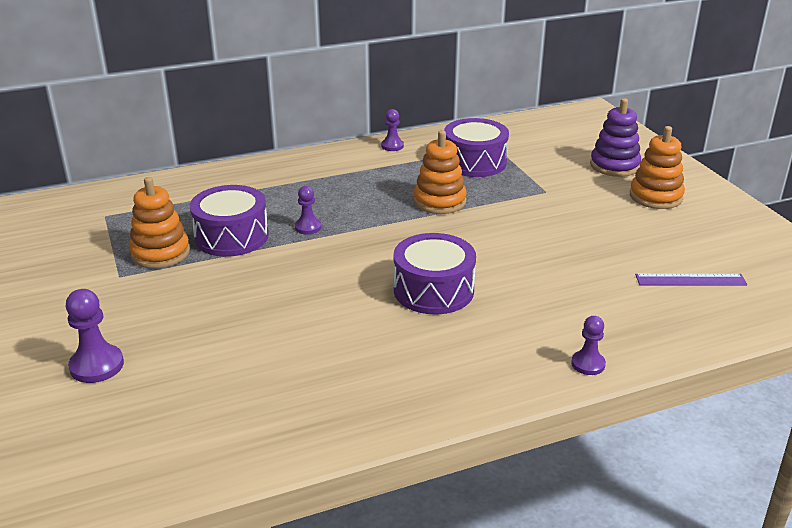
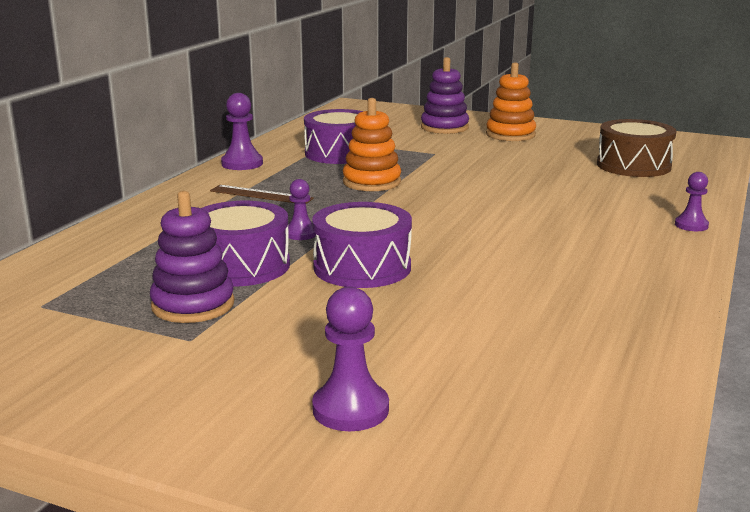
camera: 45 degrees left, 10 degrees down
orange stacking toy [129,177,190,268] -> purple stacking toy [150,191,235,323]
purple pawn [381,109,404,151] -> purple pawn [221,93,263,170], size x1.56
purple drum [394,233,476,314] -> purple drum moved to [312,202,412,288]
purple ruler [635,274,747,286] -> brown drum [597,119,677,177]
none -> brown ruler [210,185,314,204]

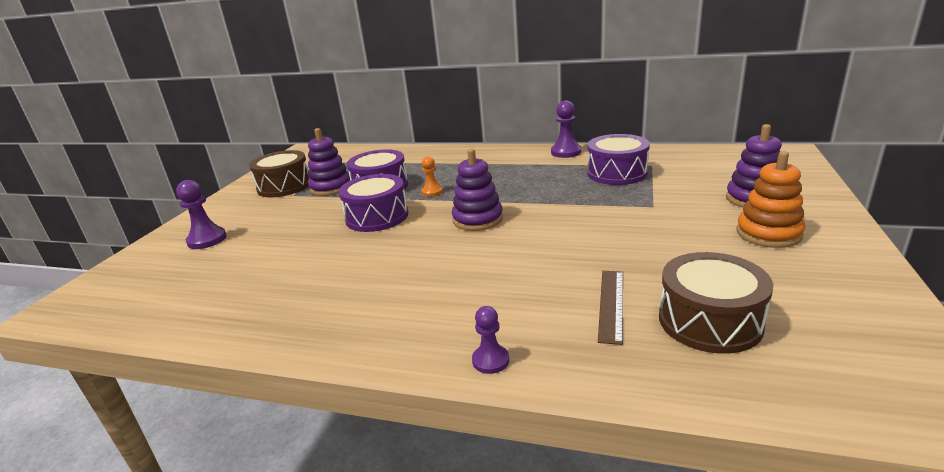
camera: 85 degrees right, 5 degrees up
brown ruler [210,185,314,204] -> brown ruler moved to [598,271,623,345]
purple pawn [288,179,316,240] -> orange pawn [421,156,443,197]
orange stacking toy [343,98,401,191] -> none
none -> brown drum [249,150,309,197]
none -> purple stacking toy [452,149,503,231]

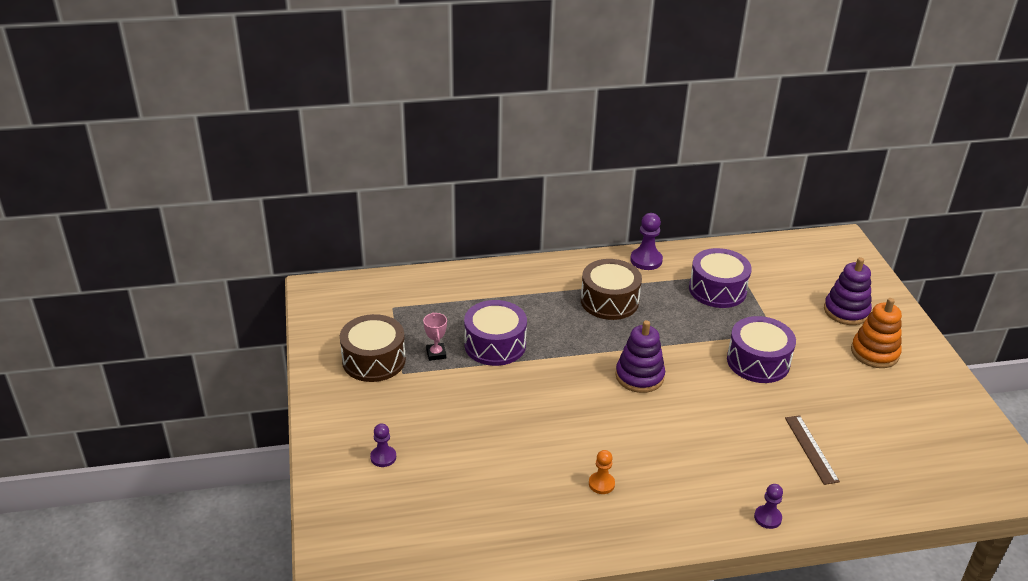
camera: 30 degrees left, 10 degrees up
purple pawn [176,180,227,249] -> purple pawn [370,423,396,467], size x0.64
purple stacking toy [308,128,350,196] -> pink trophy [423,312,447,361]
purple drum [339,174,408,232] -> purple drum moved to [727,316,796,383]
orange pawn [421,156,443,197] -> orange pawn moved to [589,450,615,494]
brown drum [659,252,773,354] -> brown drum moved to [581,259,642,320]

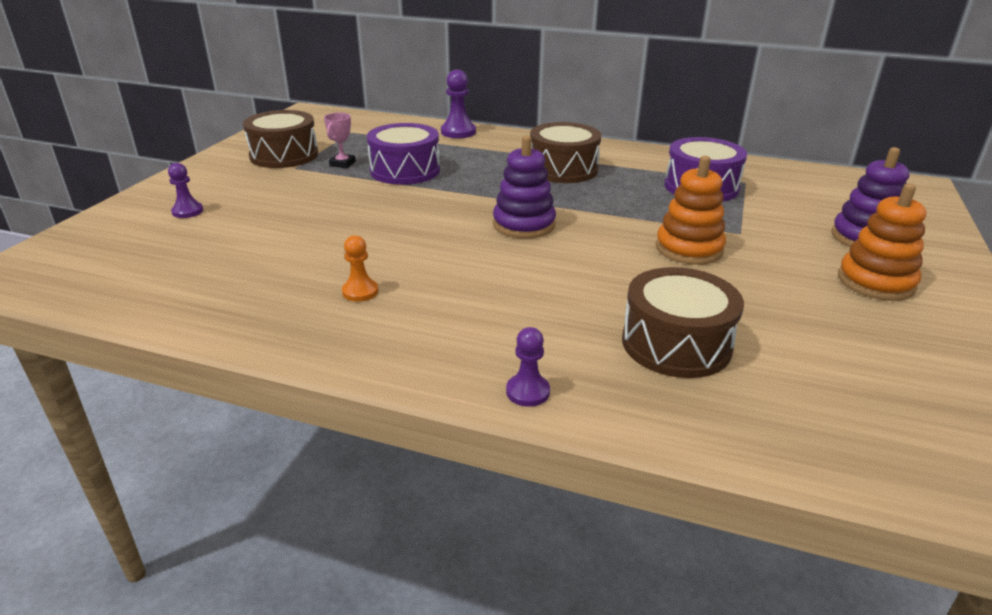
camera: 30 degrees right, 5 degrees down
purple pawn [630,213,663,270] -> purple pawn moved to [441,70,476,138]
purple drum [727,316,796,383] -> orange stacking toy [656,156,726,265]
brown ruler [785,415,840,485] -> brown drum [622,267,744,378]

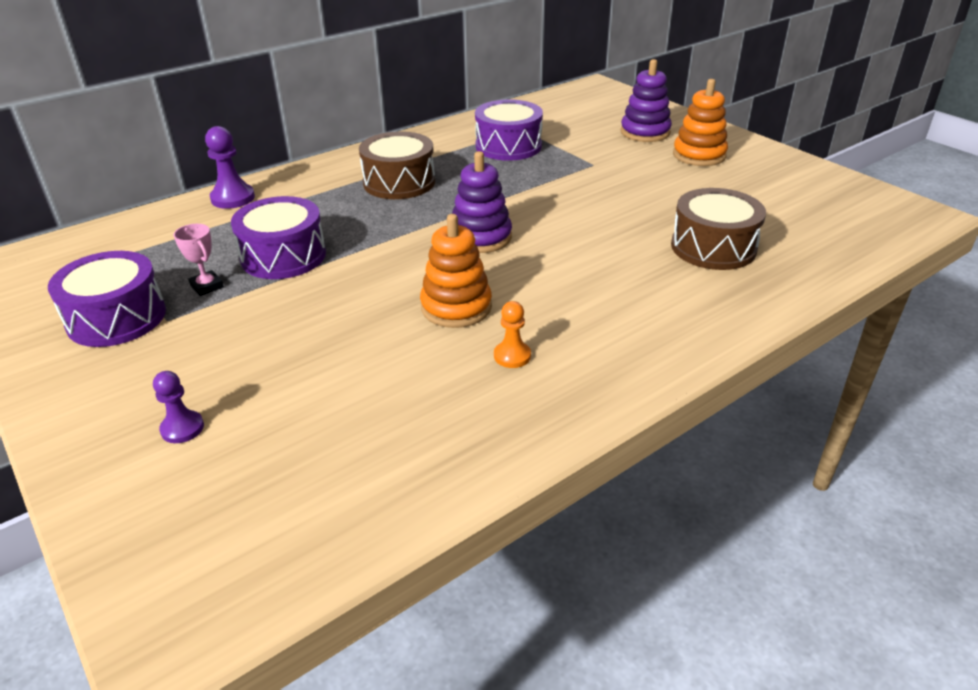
camera: 55 degrees left, 5 degrees up
brown drum [243,110,318,168] -> purple drum [48,251,166,347]
purple pawn [506,327,550,407] -> none
orange stacking toy [656,156,726,265] -> orange stacking toy moved to [420,214,492,328]

